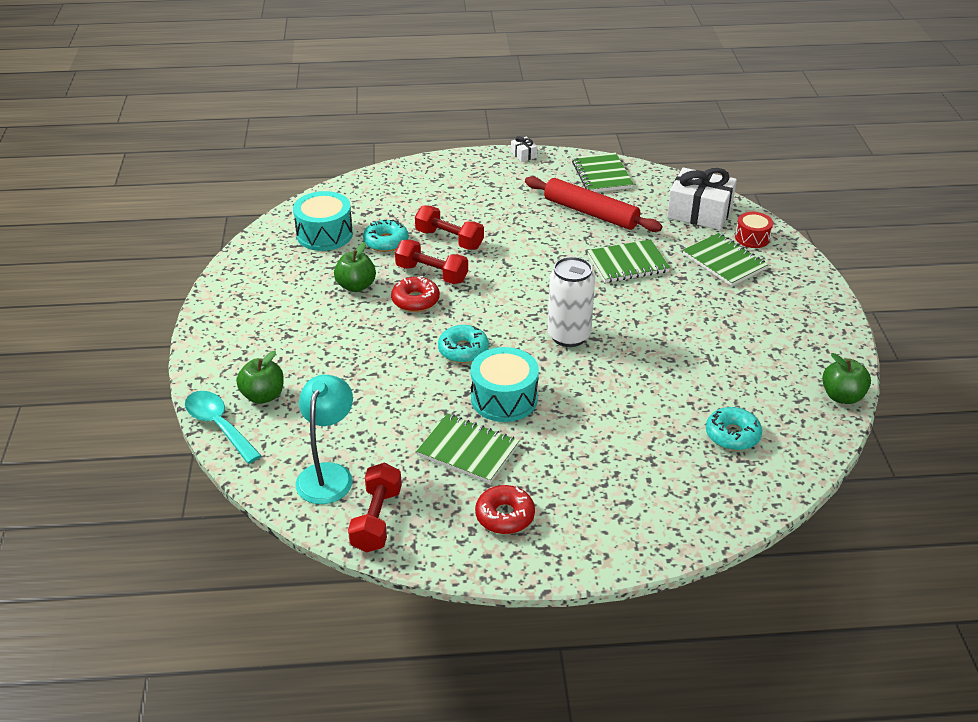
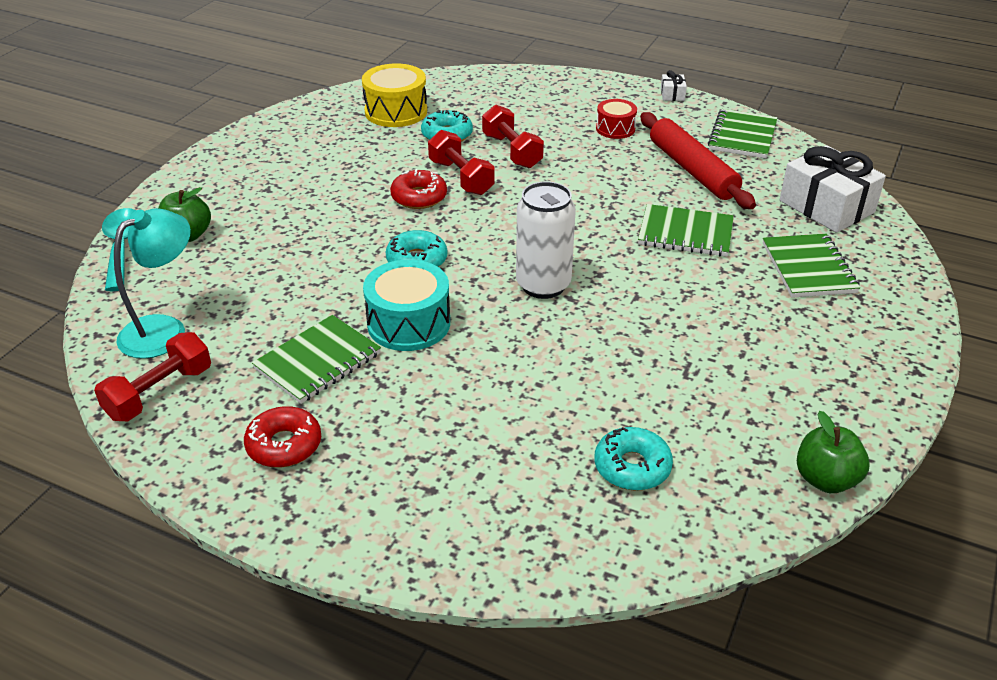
camera: 30 degrees right, 0 degrees up
turquoise drum [293,191,353,251] -> yellow drum [362,63,427,127]
green apple [334,243,376,292] -> none
green notebook [417,414,519,483] -> green notebook turned 75 degrees clockwise [252,315,381,404]
red drum [735,212,773,248] -> red drum moved to [596,99,637,139]

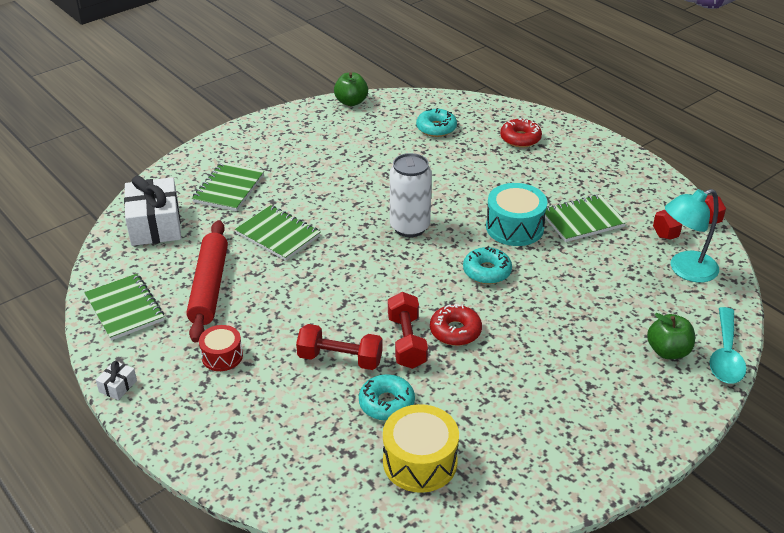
camera: 155 degrees left, 0 degrees up
red donut [244,406,321,468] -> red donut moved to [500,117,542,148]
red dumbbell [482,105,544,168] -> red dumbbell turned 75 degrees counterclockwise [296,324,383,370]
green notebook [708,109,777,159] -> green notebook turned 75 degrees counterclockwise [84,274,164,341]

